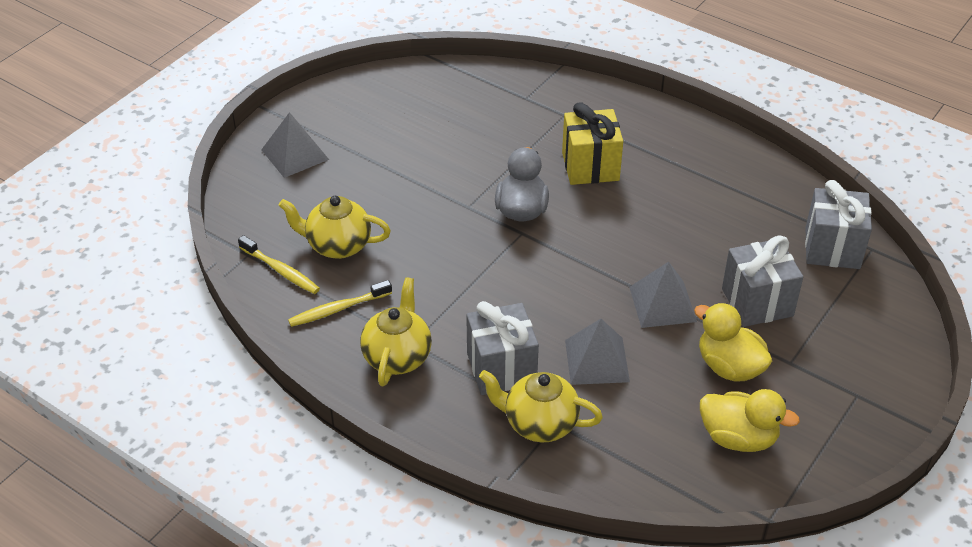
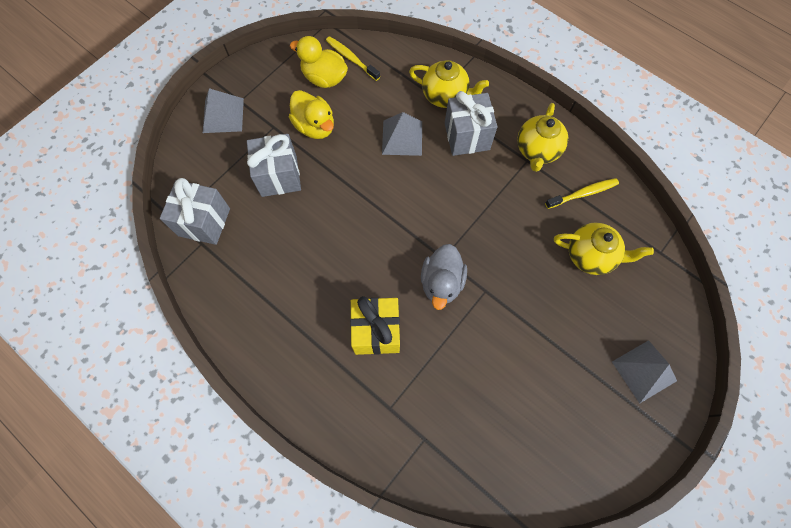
camera: 175 degrees left, 25 degrees up
yellow toothbrush [238,235,320,294] -> yellow toothbrush moved to [326,36,380,81]
grey pyramid [629,262,697,328] -> grey pyramid moved to [203,88,244,133]

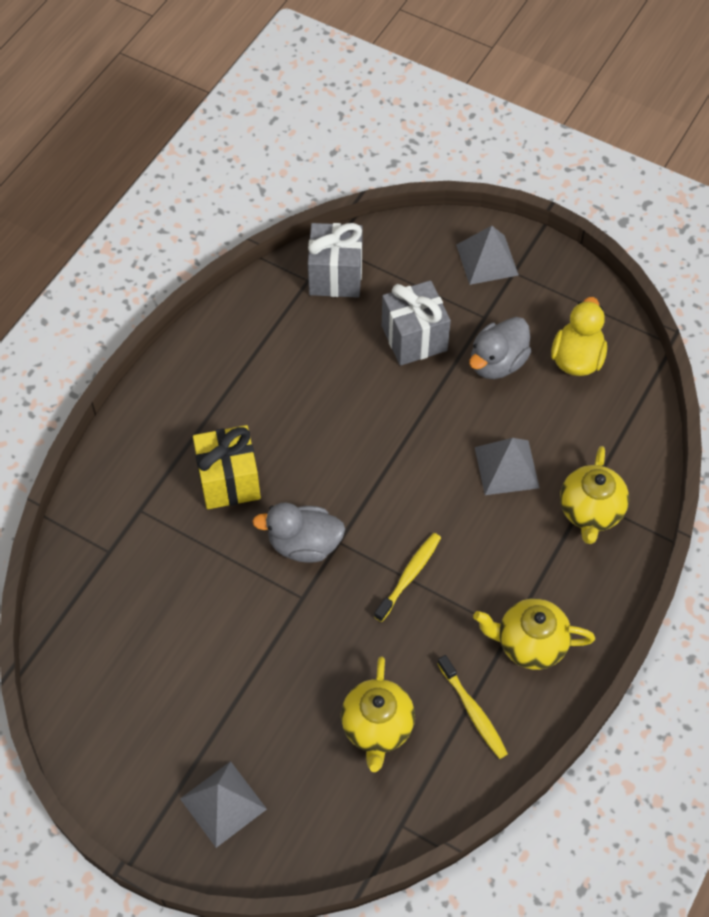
camera: 80 degrees right, 10 degrees down
yellow duck [289,90,334,139] -> grey duck [469,317,531,379]
yellow toothbrush [326,36,380,81] -> yellow toothbrush moved to [374,533,441,622]
grey gift [445,91,498,156] -> none

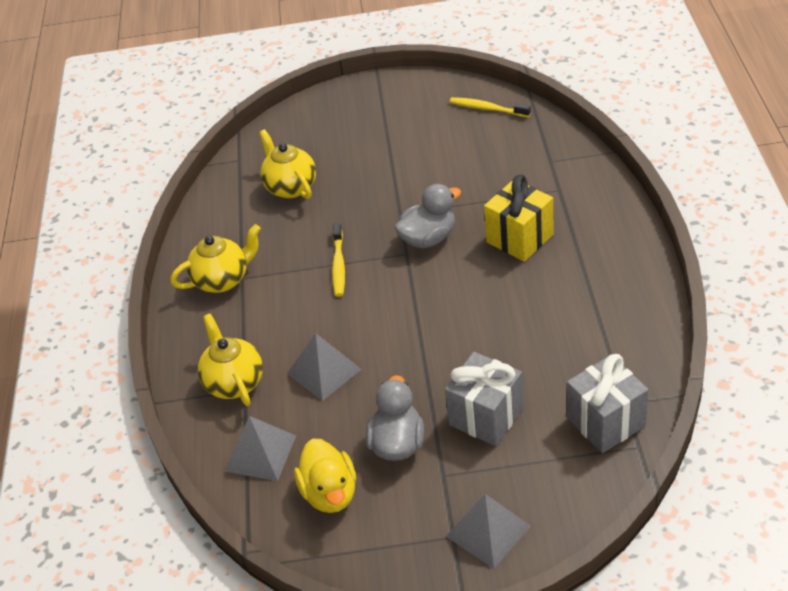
camera: 150 degrees right, 15 degrees down
grey pyramid [180,761,267,848] -> grey pyramid moved to [225,416,296,481]
yellow toothbrush [437,655,508,759] -> yellow toothbrush moved to [450,97,531,117]

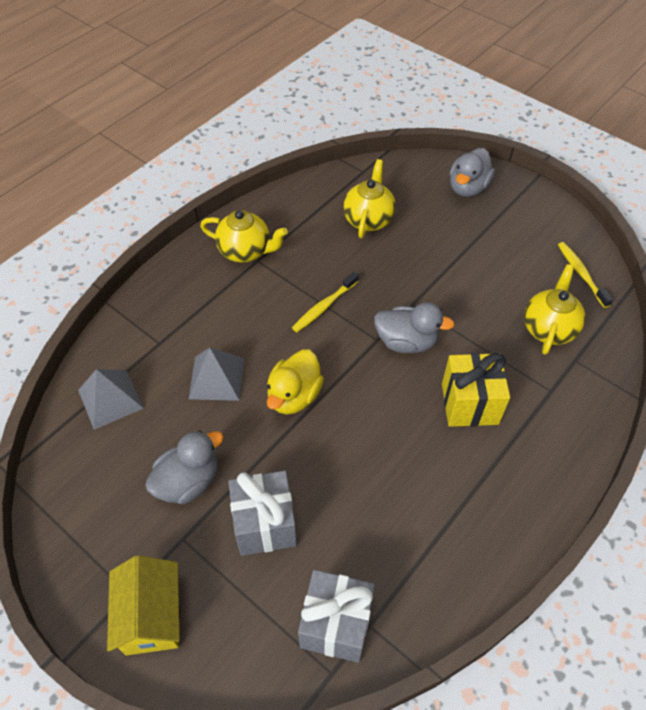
camera: 40 degrees right, 10 degrees up
yellow teapot [198,313,263,406] -> yellow teapot moved to [524,264,585,355]
yellow duck [294,439,356,513] -> yellow duck moved to [266,349,324,415]
grey pyramid [446,494,531,569] -> yellow house [107,555,180,655]
none -> grey duck [450,148,495,197]

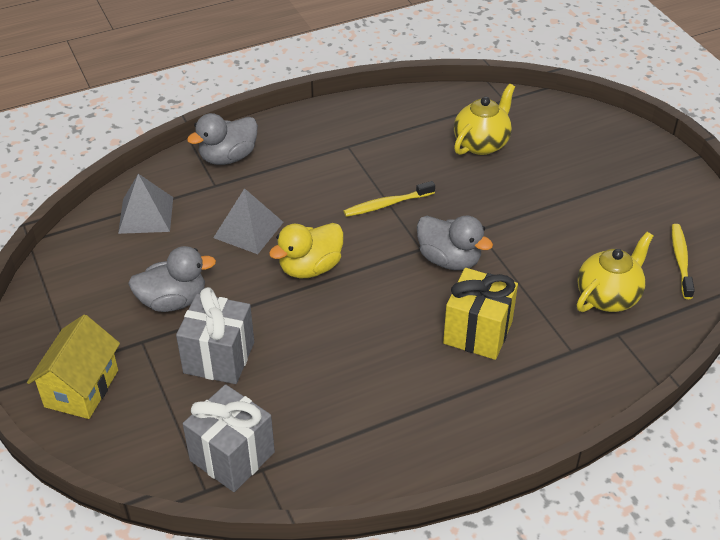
camera: 25 degrees right, 10 degrees down
yellow teapot [200,210,288,262] -> none
grey duck [450,148,495,197] -> grey duck moved to [187,113,258,165]

